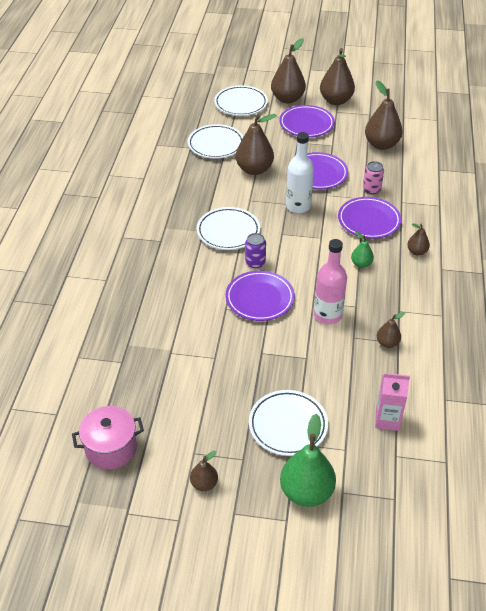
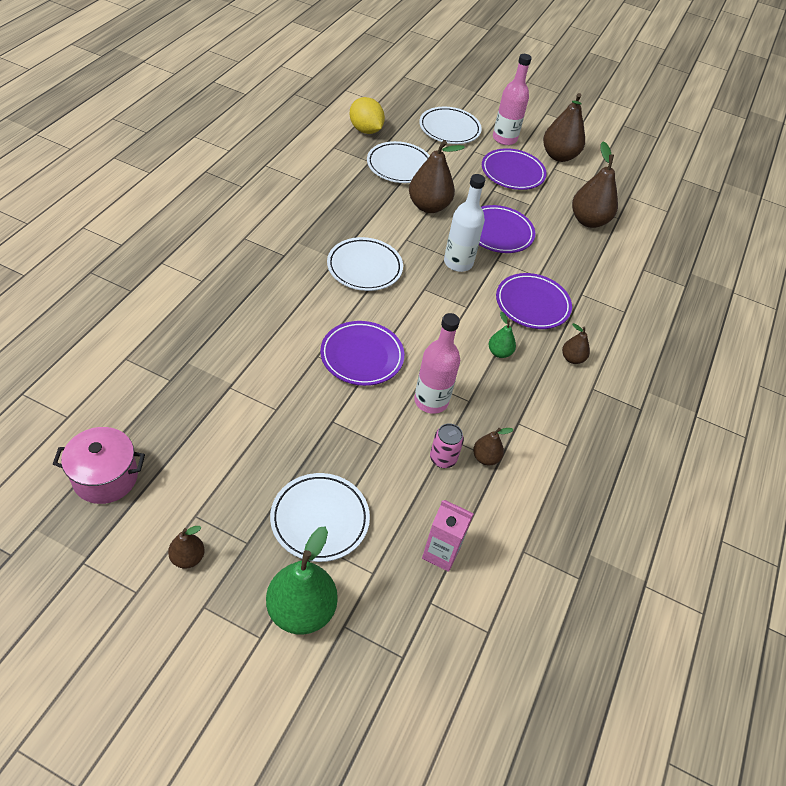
camera: 10 degrees right, 5 degrees up
purple can [245,233,266,268] -> none
brown pear [271,38,306,104] -> pink bottle [493,54,532,145]
pink can [363,161,384,194] -> pink can moved to [430,423,464,468]
none -> yellow lemon [349,97,385,134]

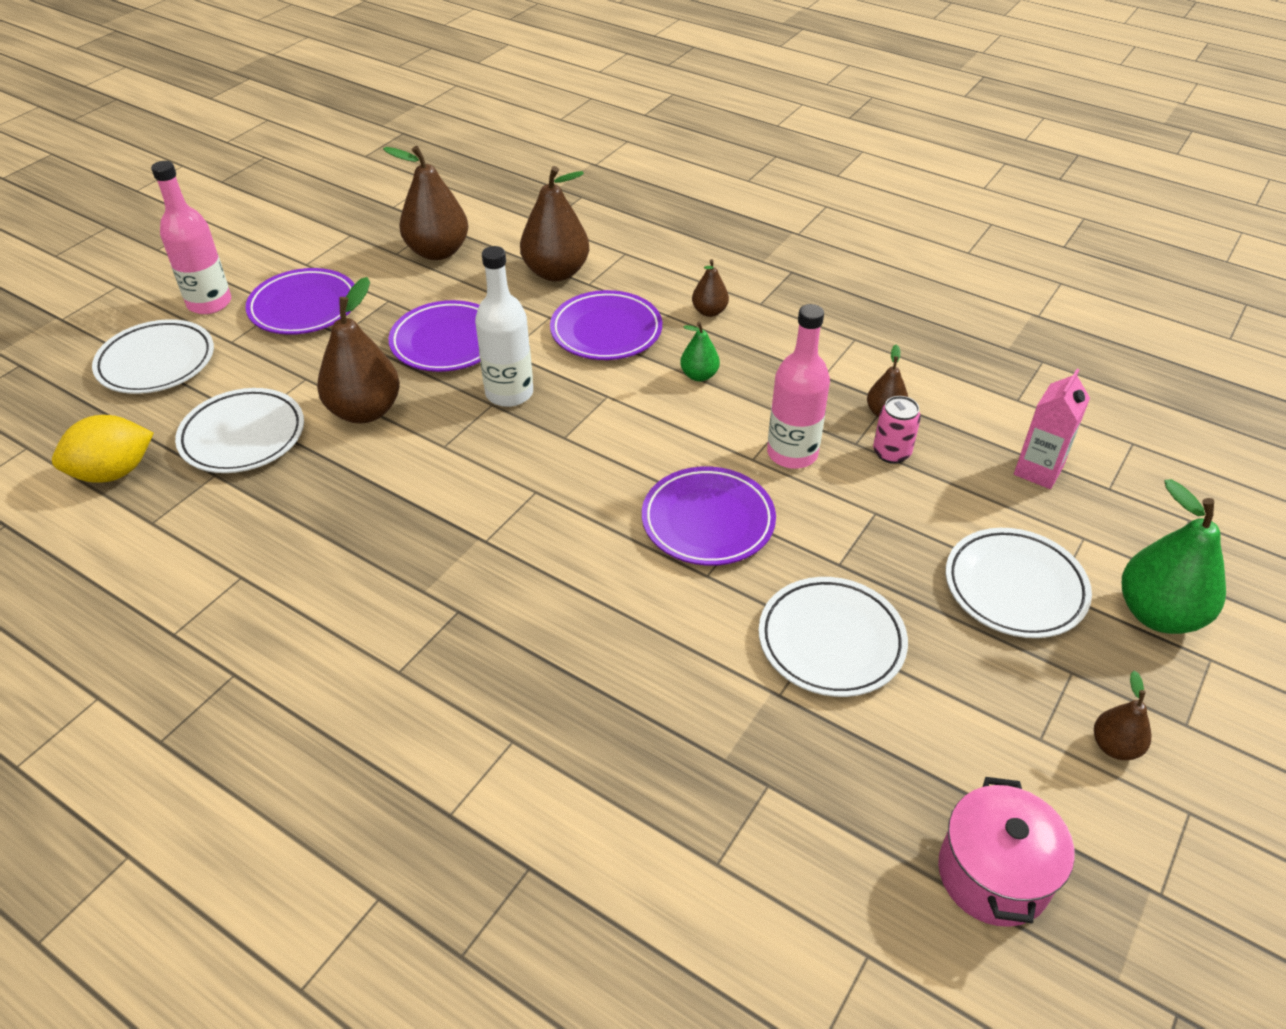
camera: 75 degrees left, 5 degrees down
white plate [327,237,403,291] -> white plate moved to [759,577,908,697]
brown pear [543,93,585,162] -> brown pear moved to [520,166,589,281]

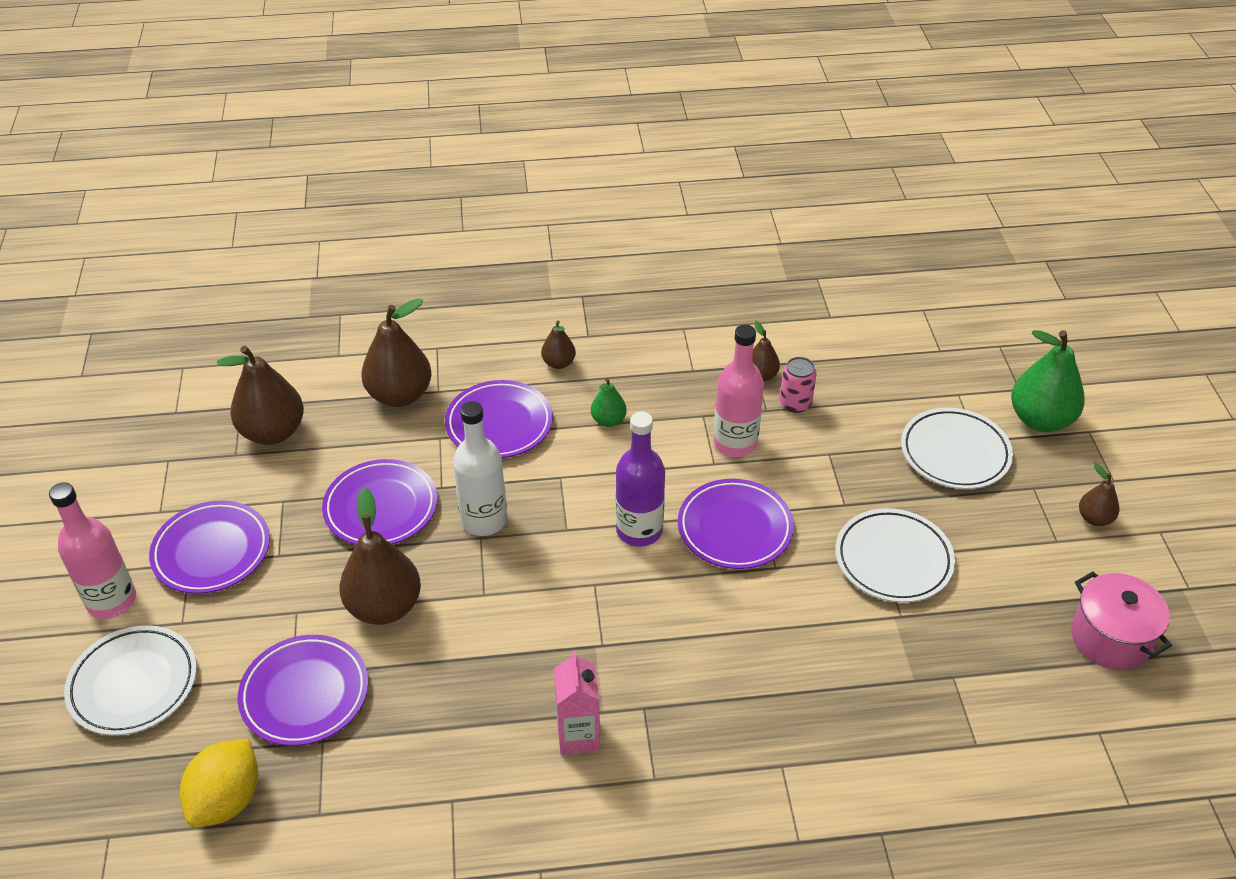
camera: 40 degrees left, 0 degrees up
white plate [175,388,304,473] -> purple plate [238,635,368,746]
pink carton [1014,369,1090,489] -> pink carton moved to [554,650,600,755]
none -> purple bottle [616,412,665,547]

